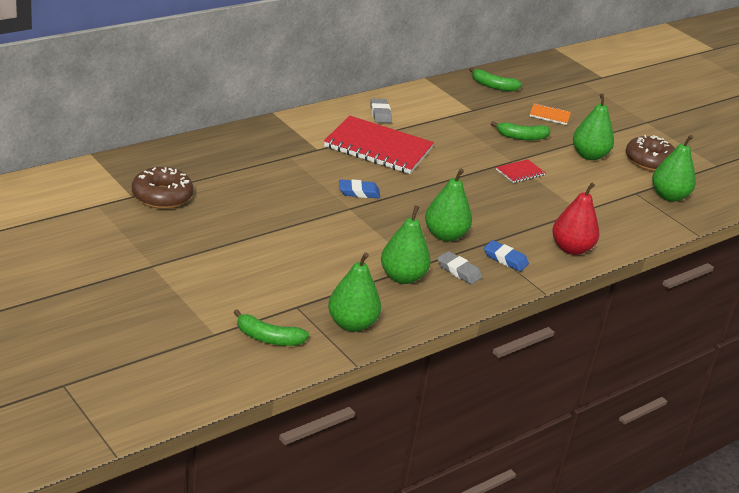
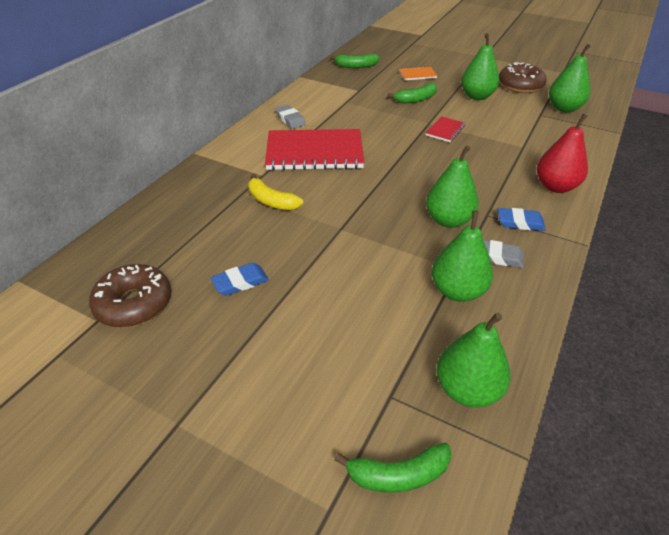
camera: 20 degrees left, 10 degrees up
blue eraser [339,179,380,198] -> blue eraser moved to [211,263,269,296]
none -> yellow banana [248,174,303,210]

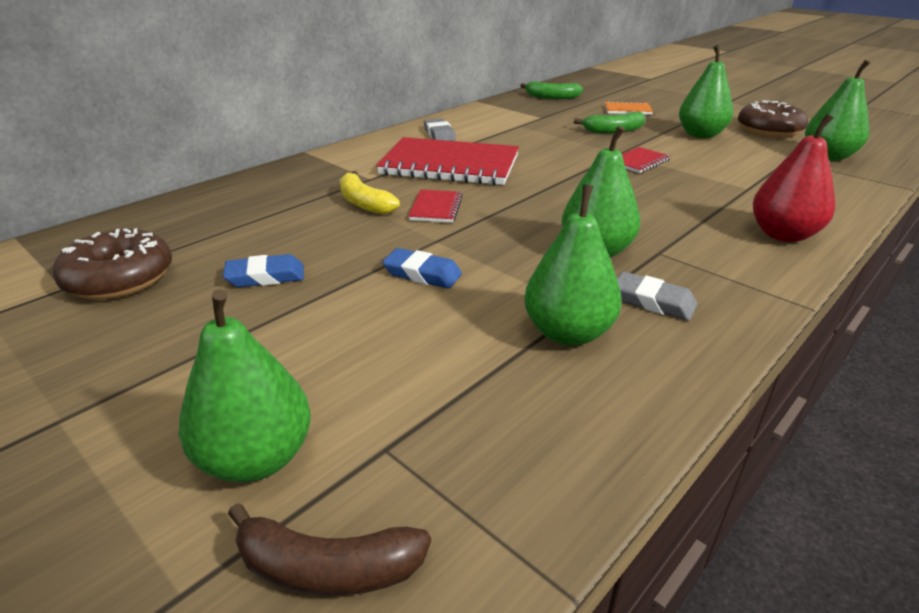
camera: 15 degrees right, 10 degrees down
green banana [334,443,452,493] -> brown banana [228,503,431,596]
green pear [437,313,510,408] -> green pear moved to [179,289,311,482]
blue eraser [498,208,546,231] -> blue eraser moved to [382,248,462,289]
none -> red notebook [408,190,463,223]

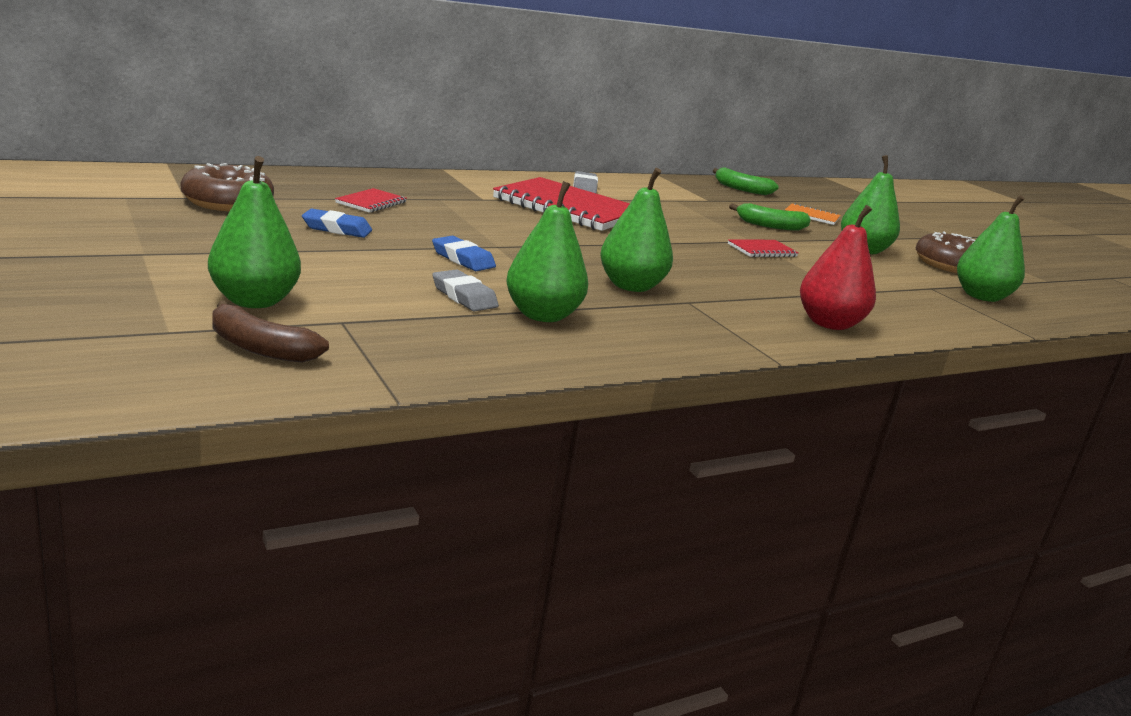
camera: 15 degrees right, 10 degrees down
yellow banana [340,171,400,214] -> none
red notebook [408,190,463,223] -> red notebook moved to [335,188,407,213]
grey eraser [617,272,698,321] -> grey eraser moved to [432,269,499,311]

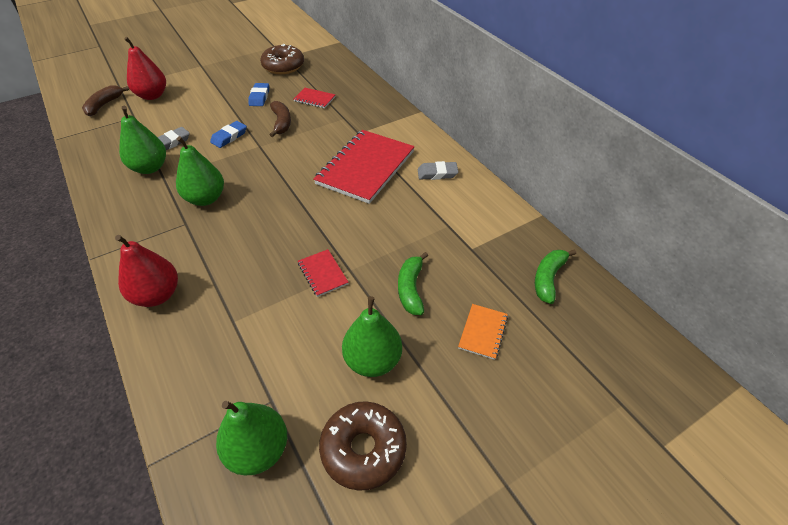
camera: 90 degrees right, 25 degrees up
green pear [208,156,301,308] -> red pear [124,37,166,100]
none -> brown banana [270,101,291,137]

